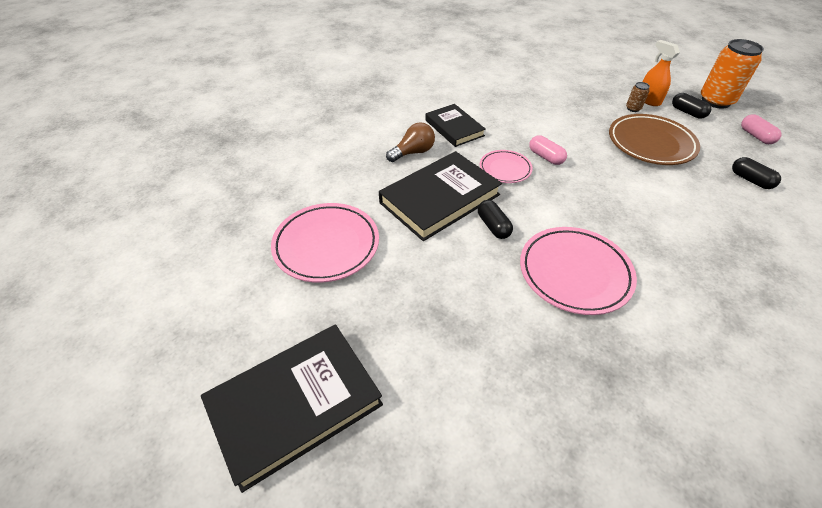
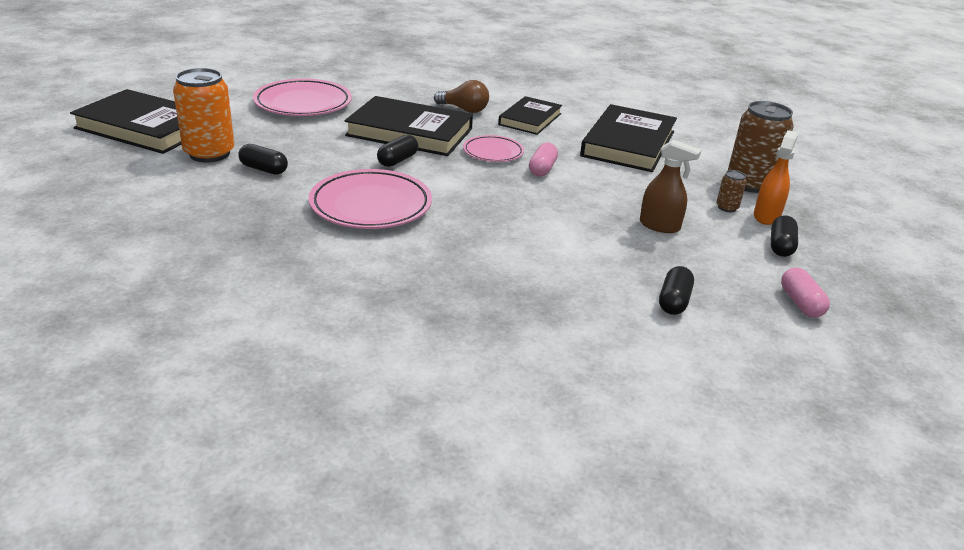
camera: 55 degrees right, 15 degrees down
brown plate [609,114,700,165] -> brown spray bottle [640,140,701,233]
orange can [701,39,764,109] -> orange can moved to [173,68,235,162]
pink capsule [741,114,782,144] -> pink capsule turned 45 degrees counterclockwise [781,267,830,318]
none -> black capsule [238,144,288,175]
none -> black book [580,104,677,172]
none -> brown can [728,101,794,193]

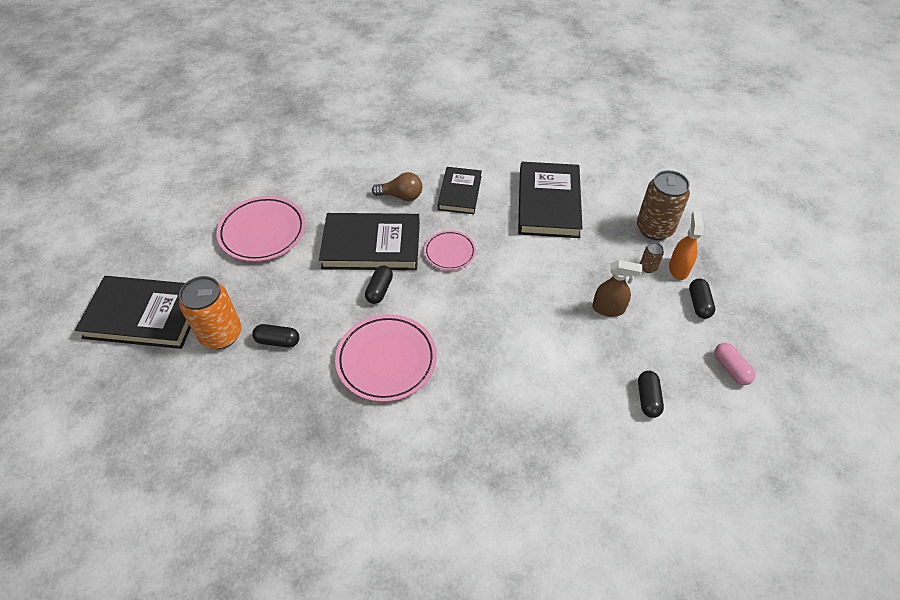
camera: 15 degrees left, 20 degrees up
pink capsule [529,143,558,177] -> none

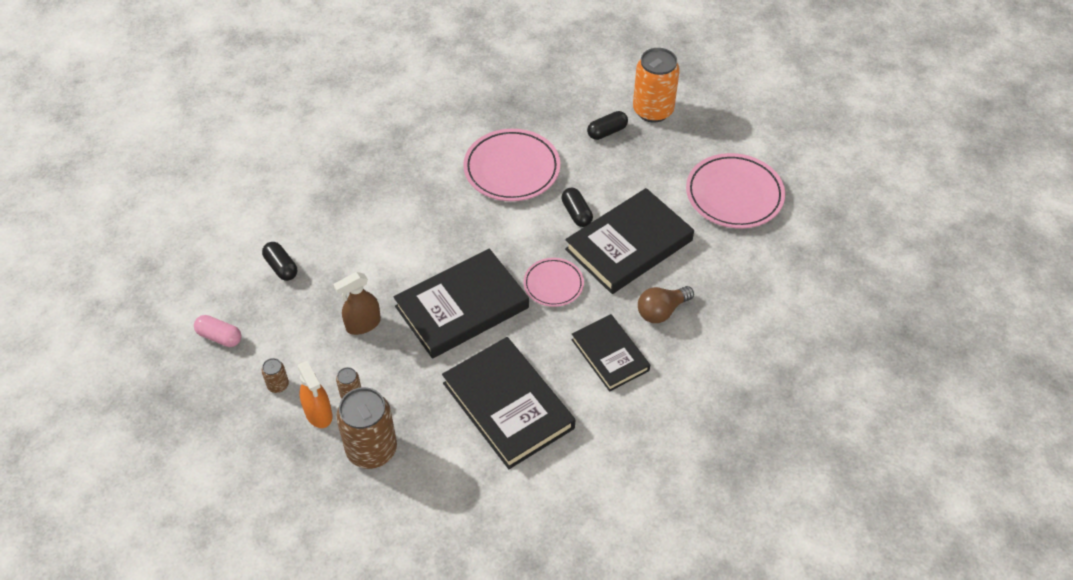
camera: 140 degrees right, 0 degrees up
black book [75,276,191,349] -> black book moved to [393,249,529,359]
black capsule [689,278,715,319] -> brown can [262,358,289,393]

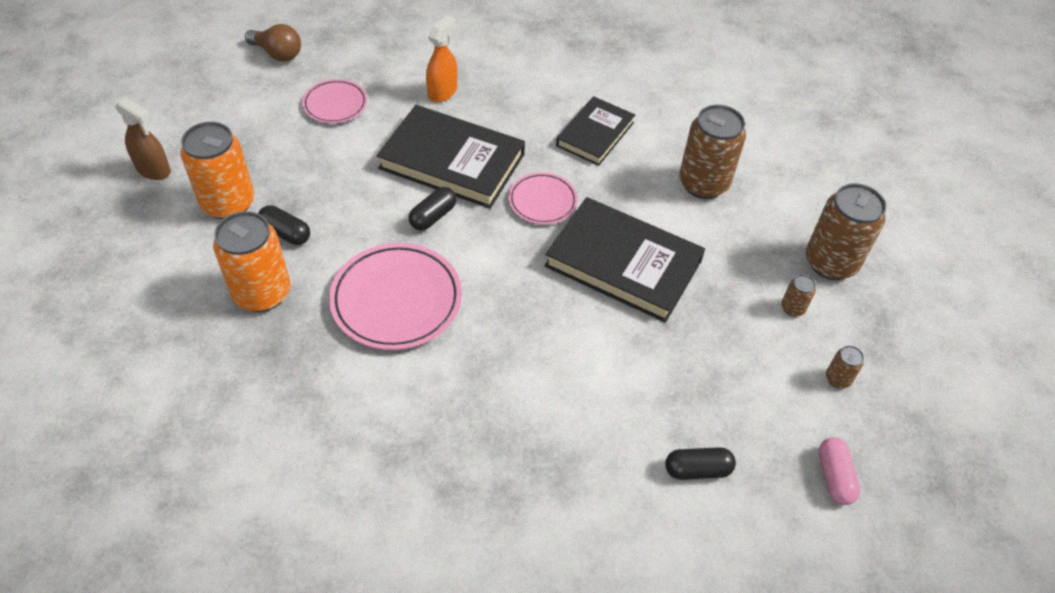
camera: 120 degrees left, 0 degrees up
black capsule [262,242,297,281] -> black capsule turned 60 degrees clockwise [665,447,736,480]
orange spray bottle [297,361,332,428] -> orange spray bottle moved to [426,15,457,103]
brown spray bottle [333,272,381,335] -> brown spray bottle moved to [115,97,171,180]
black book [442,337,575,469] -> brown can [679,105,746,199]
brown light bulb [638,286,694,323] -> brown light bulb moved to [245,24,301,61]
pink plate [686,153,785,229] -> pink plate [302,79,367,123], size x0.58
none -> orange can [213,211,290,312]

